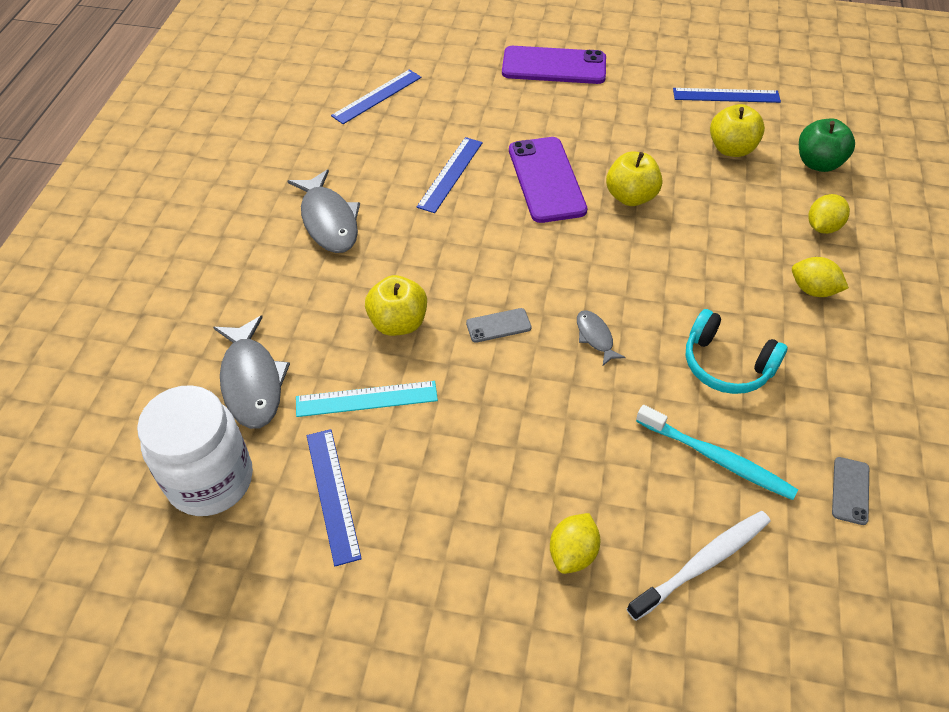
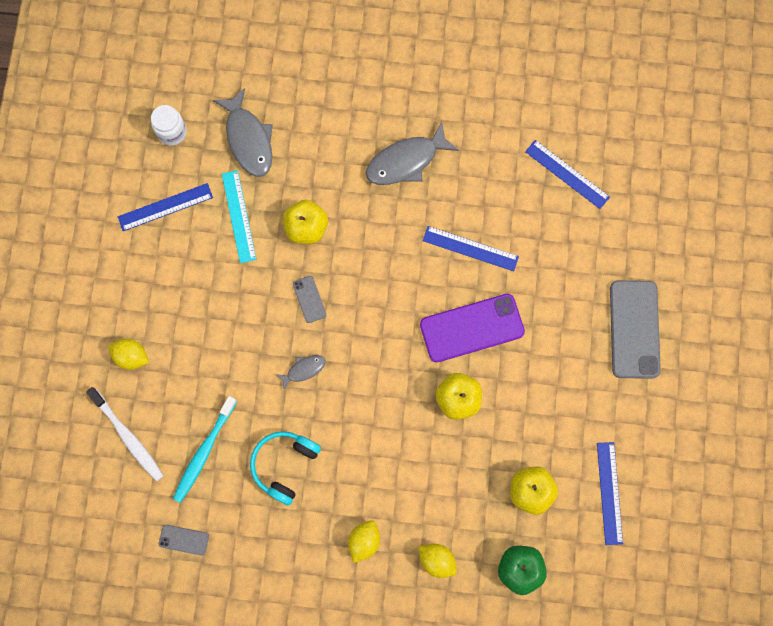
camera: 85 degrees right, 25 degrees up
white jar [137,385,253,516] -> white jar [151,105,187,146], size x0.55
grey fish [213,315,290,429] -> grey fish turned 90 degrees counterclockwise [213,88,273,177]
purple phone [502,46,606,84] -> grey phone [610,280,661,379]

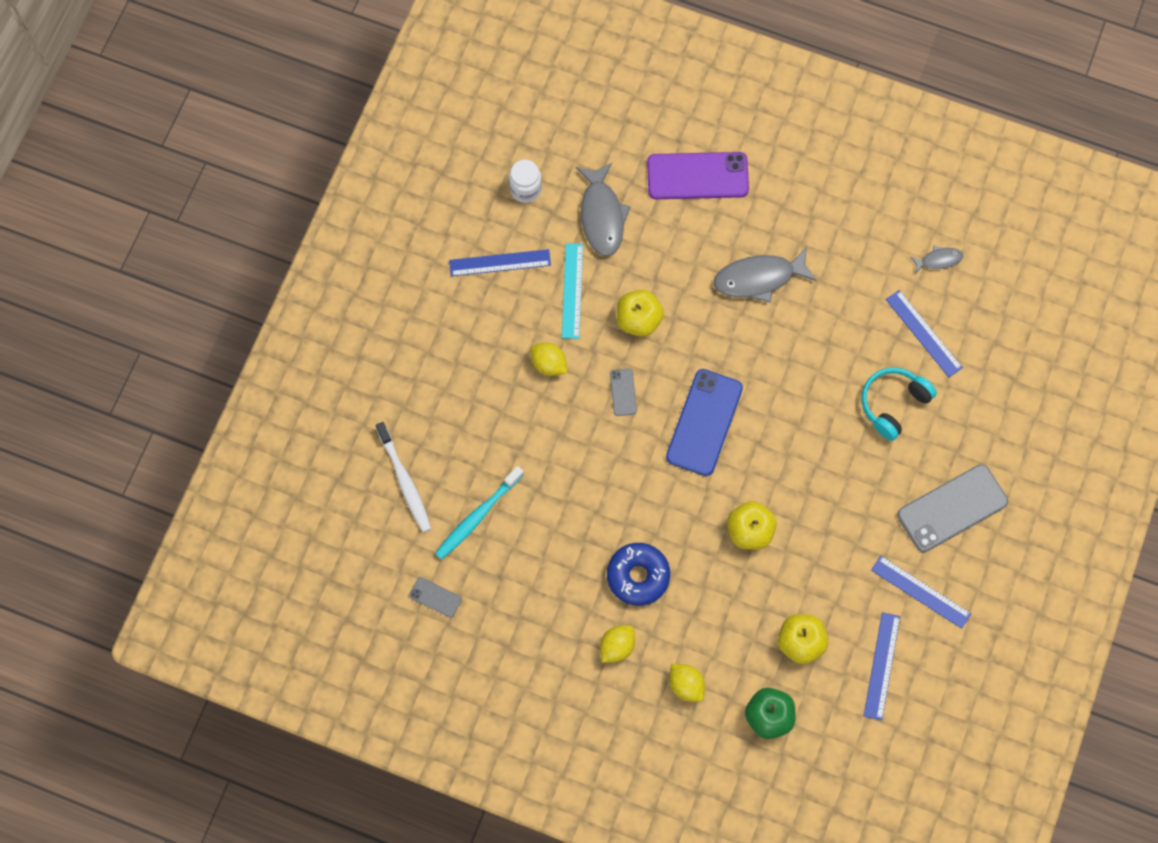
camera: 15 degrees right, 5 degrees down
yellow lemon [108,339,149,370] -> yellow lemon moved to [530,343,568,376]
turquoise headphones [250,431,321,506] -> turquoise headphones moved to [861,367,937,441]
grey fish [275,355,326,390] -> grey fish moved to [910,246,963,274]
purple phone [420,294,525,362] -> purple phone moved to [647,152,749,199]
blue ruler [423,226,519,271] -> blue ruler moved to [871,556,971,629]
grey phone [610,280,661,379] -> grey phone turned 45 degrees clockwise [897,464,1008,552]
none -> blue donut [607,543,670,606]
none -> blue phone [666,369,743,476]

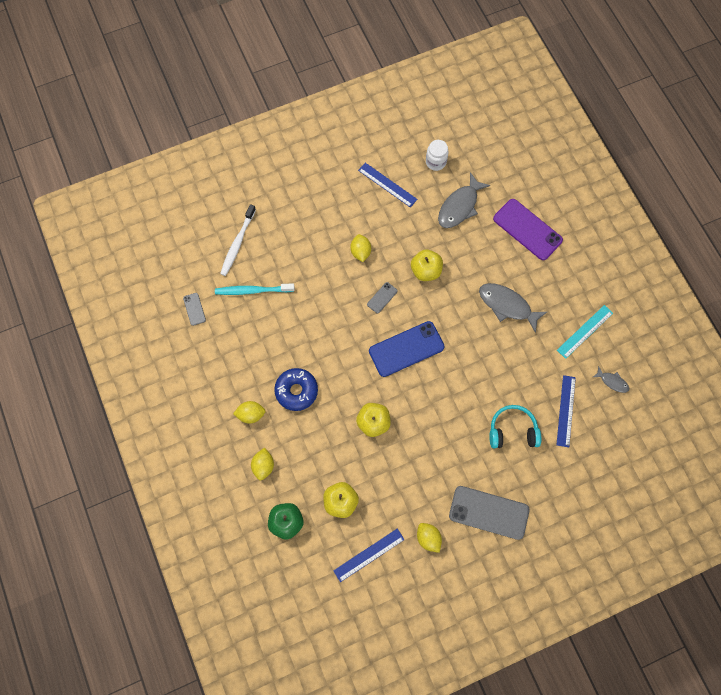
camera: 45 degrees right, 0 degrees up
turquoise ruler [562,243,583,339] -> turquoise ruler moved to [557,305,613,359]
blue ruler [871,556,971,629] -> yellow lemon [417,523,442,553]

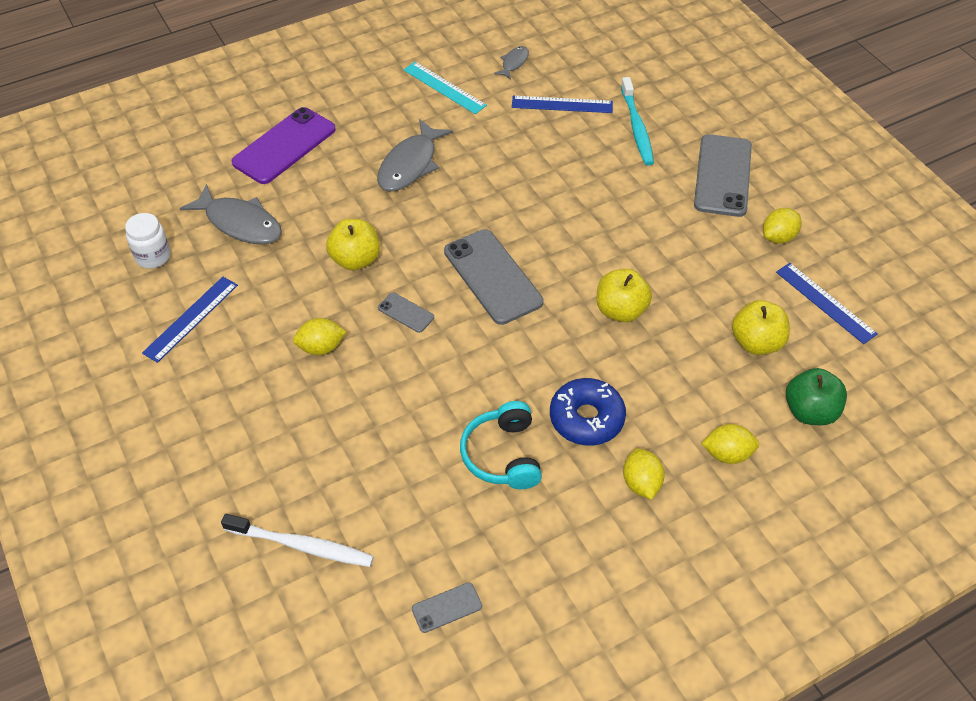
camera: 95 degrees left, 20 degrees down
turquoise toothbrush [215,283,295,295] -> turquoise toothbrush moved to [621,77,654,166]
blue phone [369,321,445,377] -> grey phone [444,229,543,325]
turquoise headphones [489,405,541,448] -> turquoise headphones moved to [460,401,542,489]

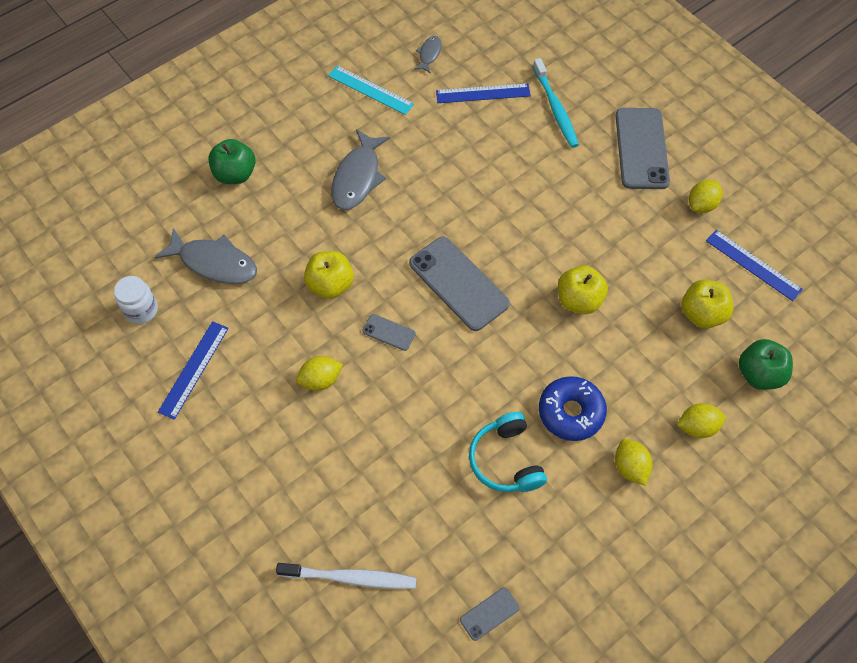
camera: 10 degrees left, 10 degrees up
purple phone [231,107,336,184] -> green apple [208,139,256,184]

